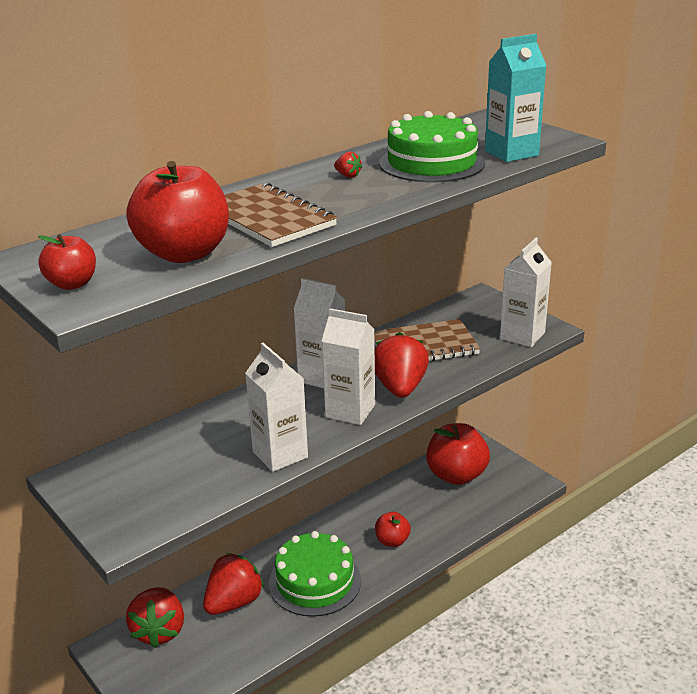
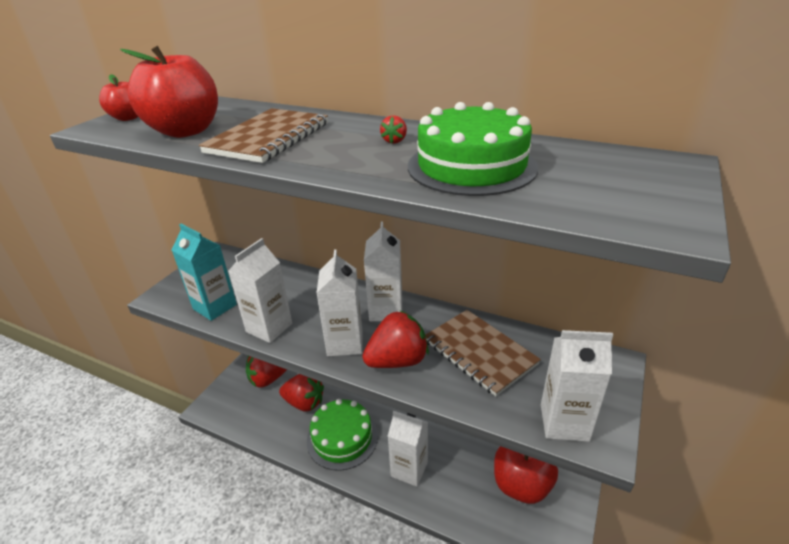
camera: 65 degrees right, 5 degrees up
red apple [375,512,411,547] -> white carton [388,411,428,487]
turquoise carton [485,34,547,162] -> turquoise carton moved to [172,224,237,321]

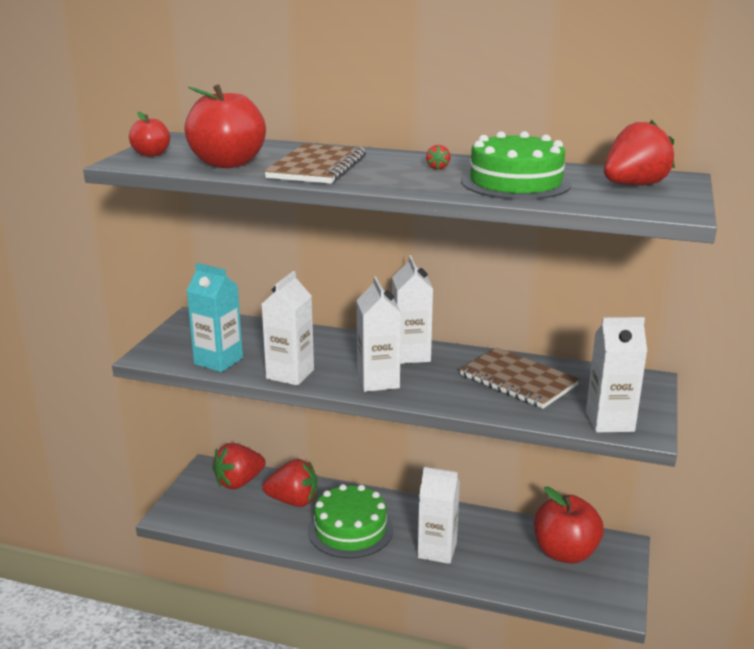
camera: 10 degrees left, 10 degrees down
red strawberry [362,310,429,368] -> red strawberry moved to [604,120,675,185]

